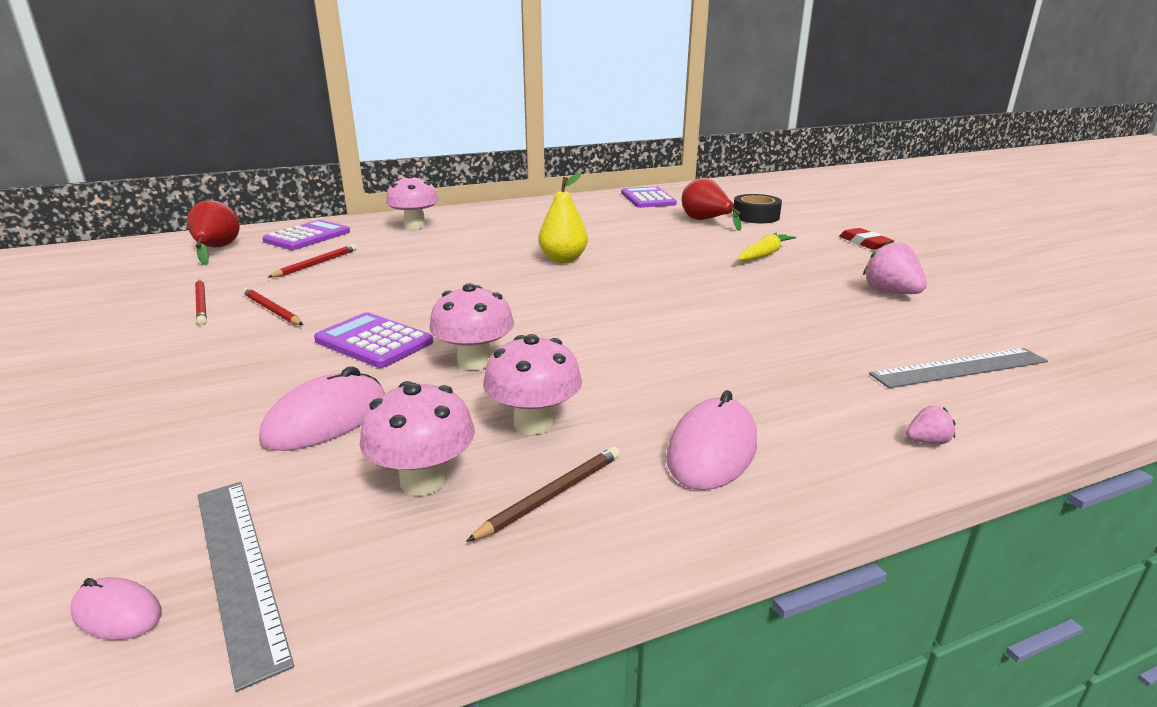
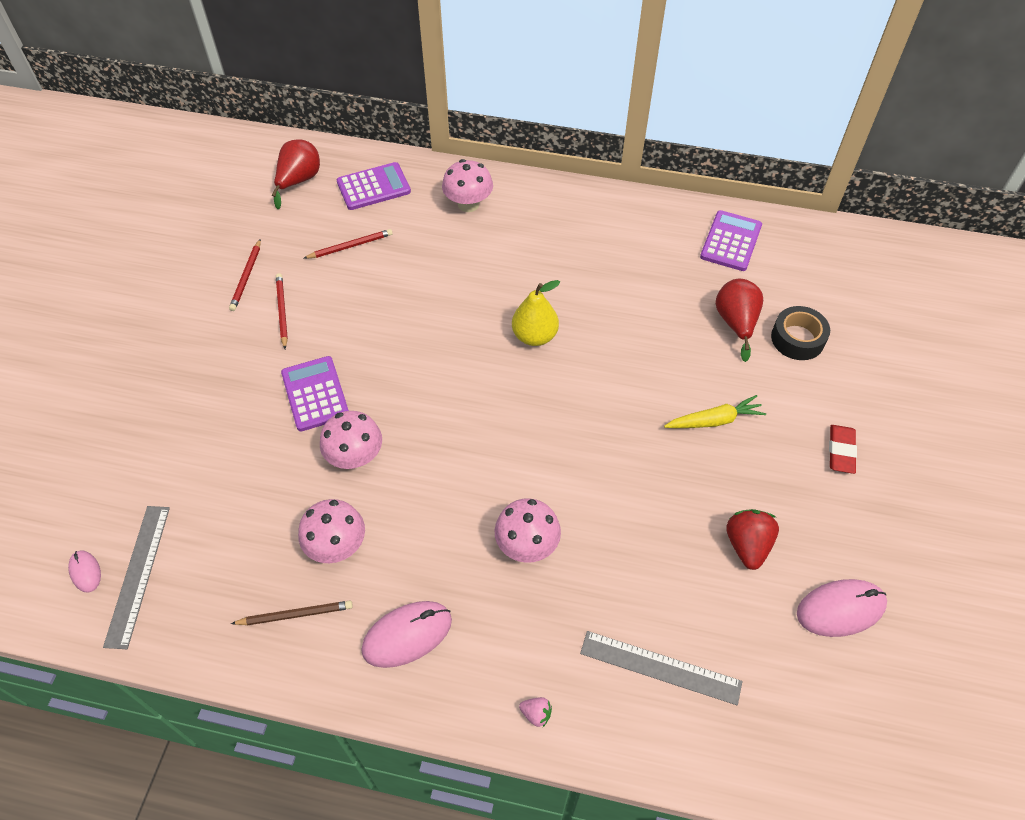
camera: 35 degrees right, 30 degrees up
pink mouse [259,366,385,451] -> pink mouse moved to [797,579,887,637]
pink mushroom [359,381,475,496] -> pink mushroom moved to [495,498,561,563]
pink strawberry [863,240,927,294] -> red strawberry [726,509,779,570]

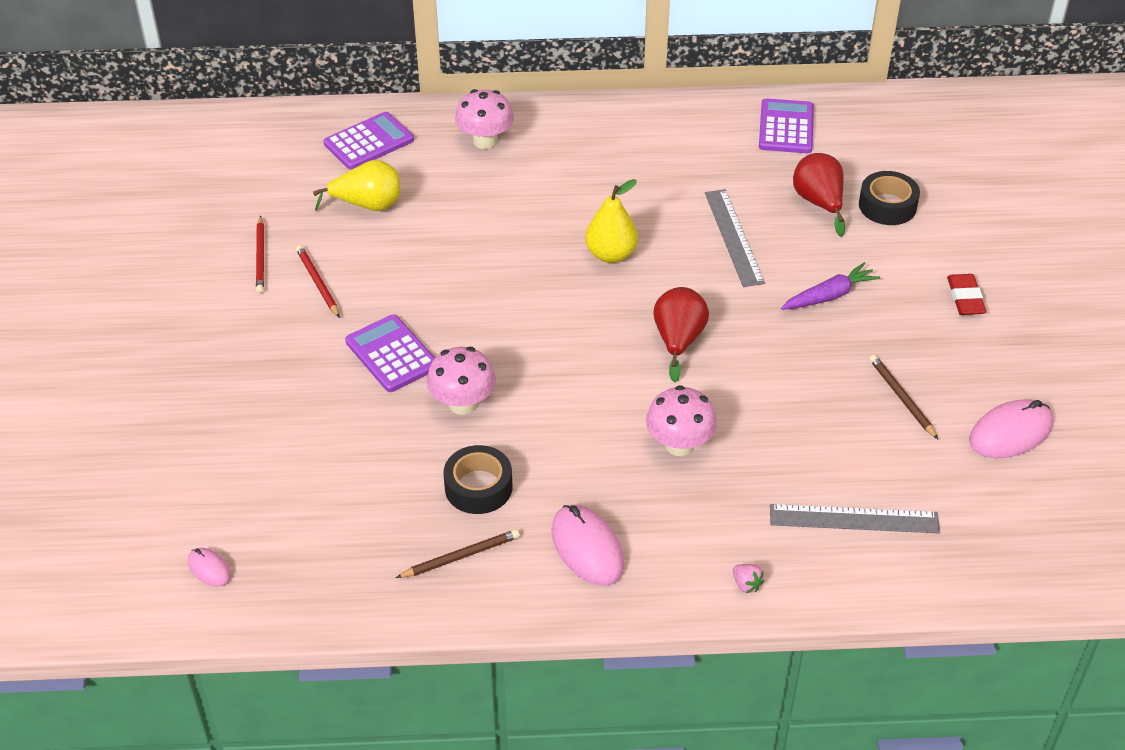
camera: 15 degrees left, 10 degrees down
grey ruler [103,506,170,649] -> grey ruler moved to [705,189,765,287]
red pear [272,139,320,209] -> red pear moved to [653,287,709,382]
pink mushroom [298,499,365,563] -> black tape [444,445,512,514]
red pencil [303,229,393,259] -> yellow pear [313,160,400,211]
pink mouse [362,601,452,668] -> pink mouse turned 75 degrees counterclockwise [551,505,625,586]
pink strawberry [519,697,552,727] -> pink strawberry turned 45 degrees clockwise [733,564,764,593]
yellow carrot [664,395,766,428] -> purple carrot [781,262,880,310]
red strawberry [726,509,779,570] -> brown pencil [869,355,938,439]

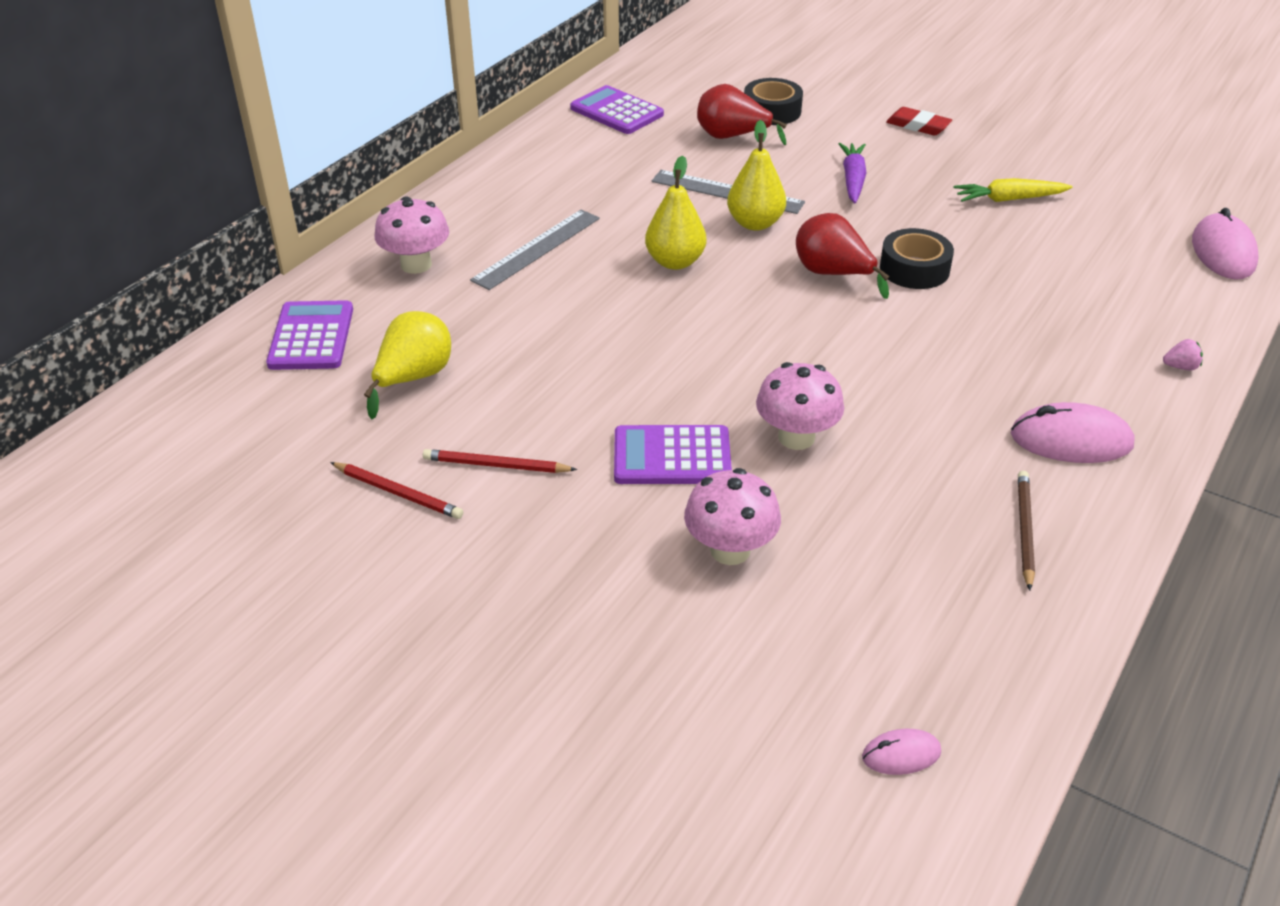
camera: 55 degrees left, 5 degrees down
black tape [444,445,512,514] -> black tape moved to [880,228,954,289]
pink mushroom [646,385,717,456] -> pink mushroom moved to [684,468,781,565]
grey ruler [770,504,940,533] -> grey ruler moved to [470,210,600,290]
brown pencil [869,355,938,439] -> yellow carrot [954,178,1073,202]
pink mouse [969,399,1053,458] -> pink mouse moved to [1192,208,1259,280]
none -> yellow pear [727,120,786,231]

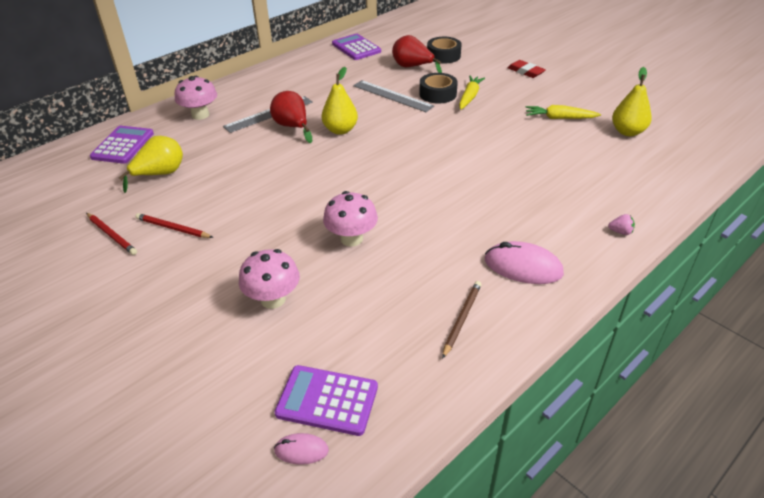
camera: 15 degrees right, 0 degrees up
purple calculator [614,425,732,484] -> purple calculator moved to [274,365,378,436]
yellow pear [727,120,786,231] -> yellow pear moved to [612,67,652,136]
red pear [796,213,890,299] -> red pear moved to [270,91,312,143]
purple carrot [838,143,866,203] -> yellow carrot [459,76,485,110]
black tape [880,228,954,289] -> black tape moved to [419,73,458,104]
pink mouse [1192,208,1259,280] -> none

